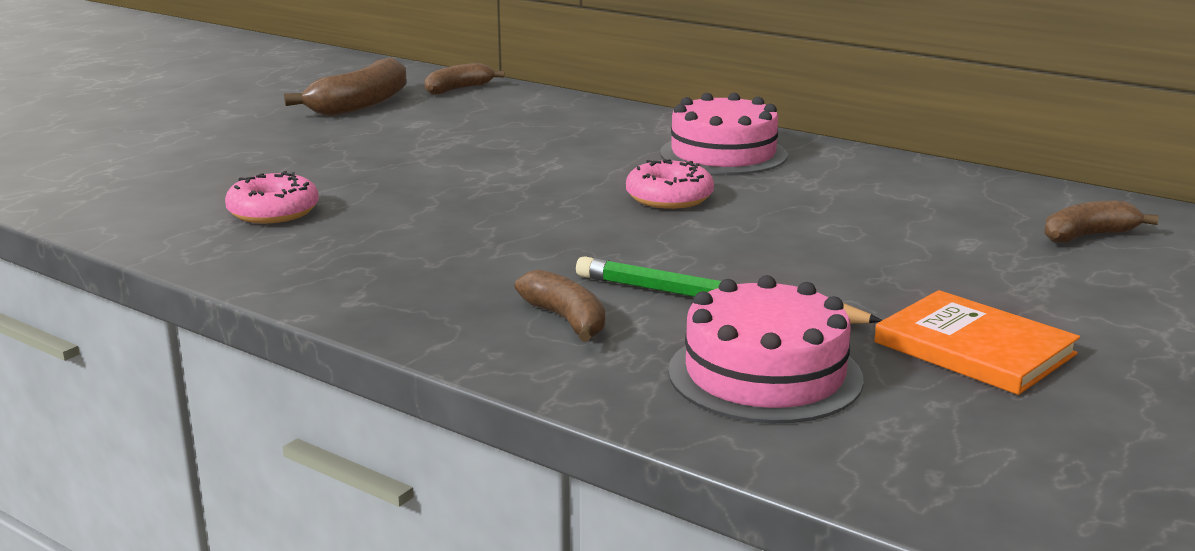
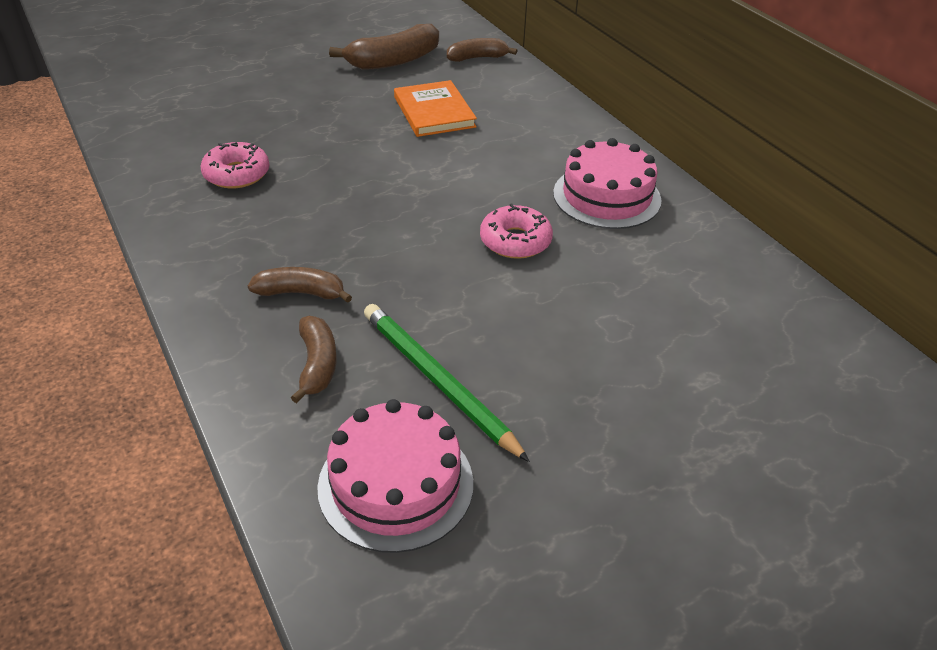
camera: 25 degrees right, 20 degrees up
orange book [874,290,1080,395] -> orange book moved to [394,80,477,137]
brown banana [1044,201,1159,242] -> brown banana moved to [248,267,352,303]

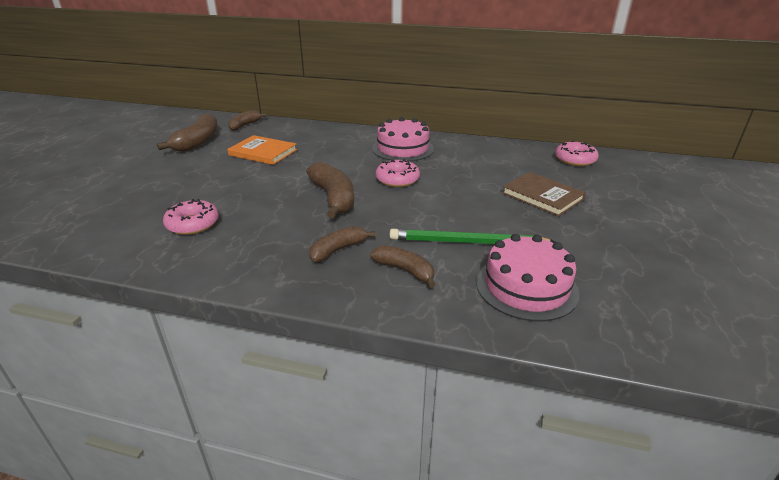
camera: 45 degrees left, 10 degrees down
none -> brown banana [306,162,354,218]
none -> brown book [502,172,586,217]
none -> pink donut [555,141,599,166]

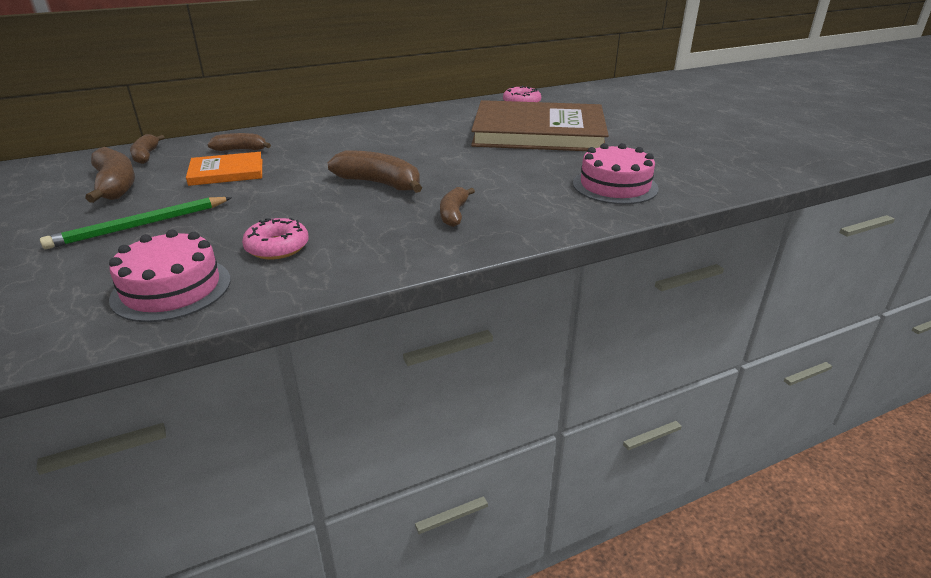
camera: 40 degrees left, 0 degrees up
brown banana [370,245,436,288] -> brown banana moved to [208,133,271,151]
pink cake [372,117,434,161] -> pink cake moved to [109,230,231,322]
pink donut [376,159,420,187] -> none
green pencil [390,229,556,244] -> green pencil moved to [40,197,232,249]
brown book [502,172,586,217] -> brown book [471,100,609,151], size x2.14

